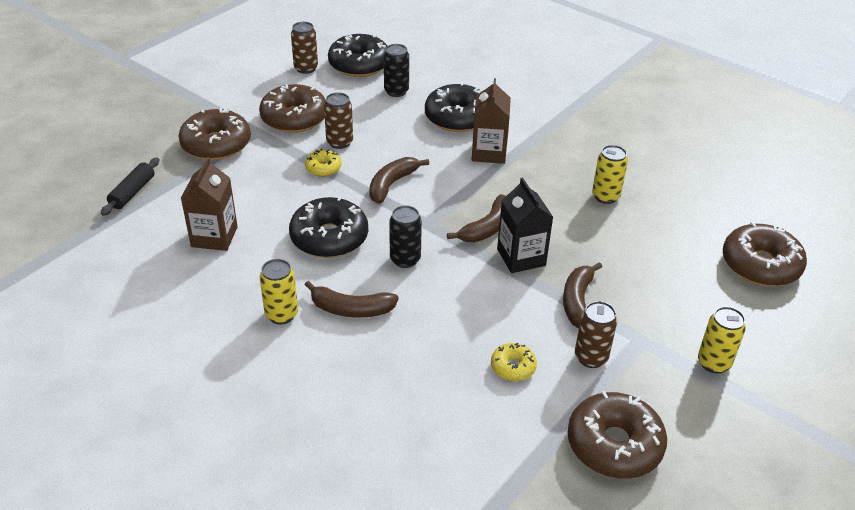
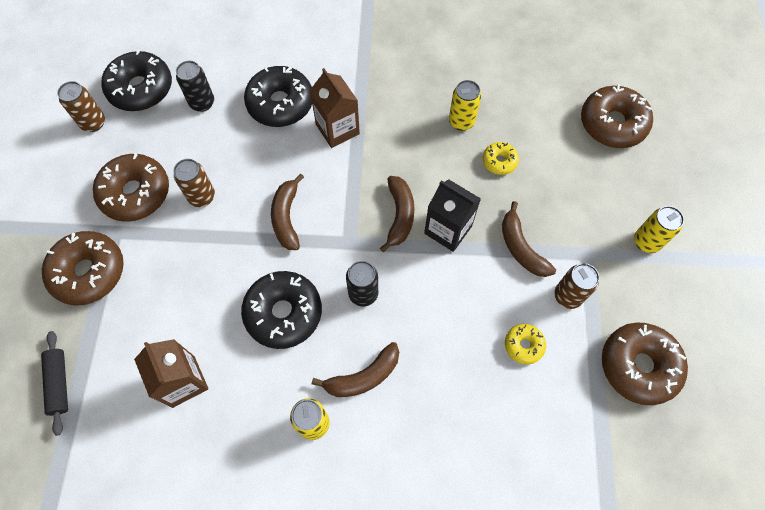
camera: 35 degrees left, 25 degrees up
yellow donut [305,149,342,177] -> yellow donut moved to [483,142,519,175]

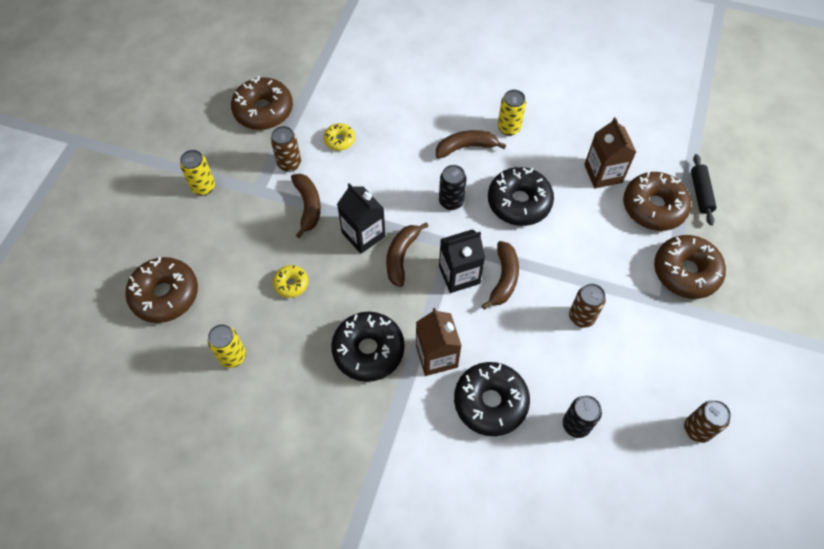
camera: 165 degrees left, 5 degrees down
brown donut [93,153,169,222] -> brown donut moved to [623,172,691,231]
black donut [101,49,172,111] -> black donut moved to [331,312,405,382]
yellow can [449,80,481,131] -> yellow can moved to [208,324,246,368]
none -> black carton [439,229,485,293]

